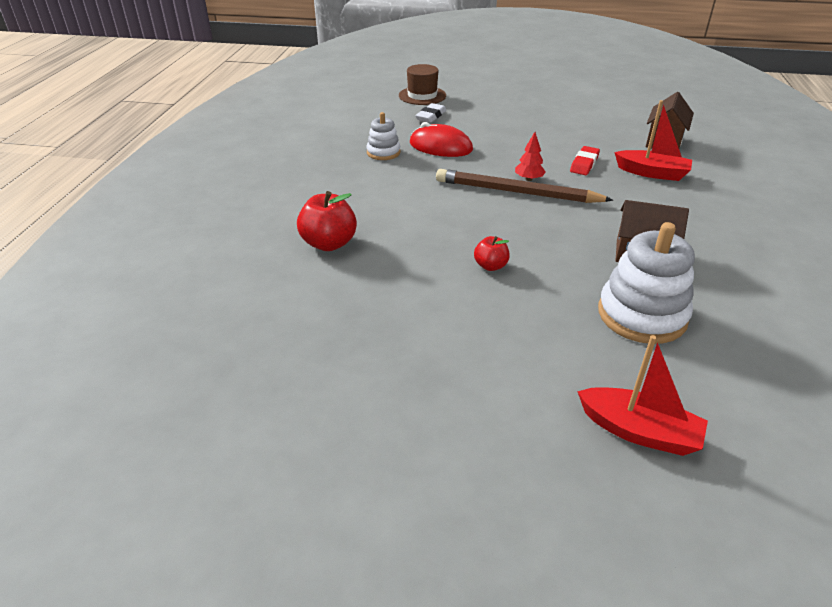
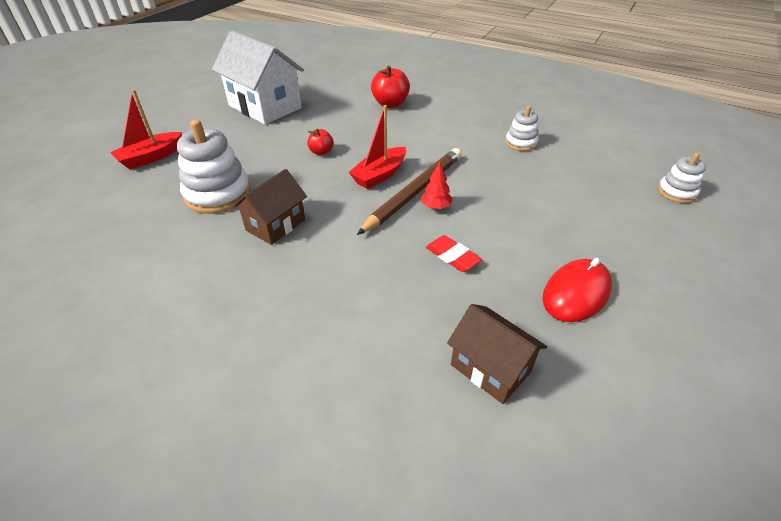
camera: 110 degrees right, 5 degrees up
brown hat [399,64,446,105] -> white stacking toy [658,153,706,203]
red mouse [410,122,473,157] -> red mouse moved to [542,258,612,322]
white eraser [415,103,446,123] -> none
red boat [615,100,692,181] -> red boat moved to [348,105,406,189]
none -> white house [212,31,304,125]

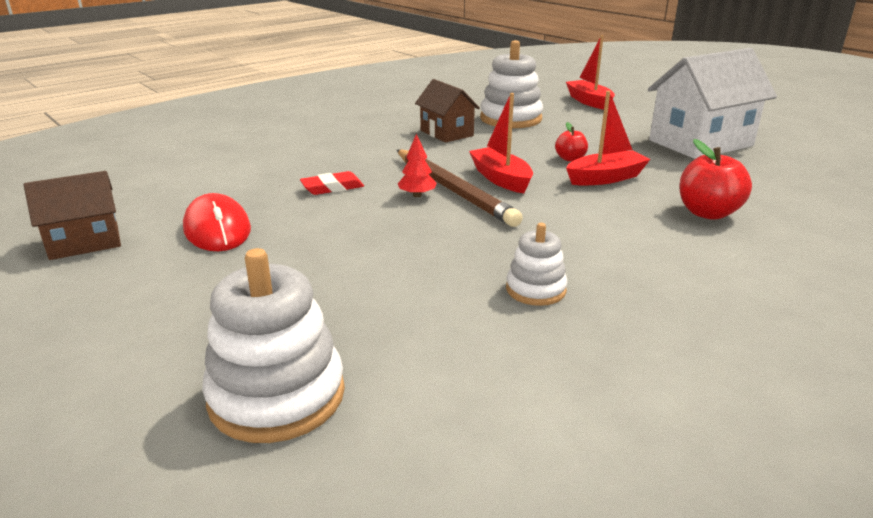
camera: 110 degrees right, 15 degrees down
brown house [447,304,547,404] -> brown house moved to [24,171,121,260]
white stacking toy [658,153,706,203] -> white stacking toy [202,248,345,443], size x1.77
none -> red boat [566,91,651,185]

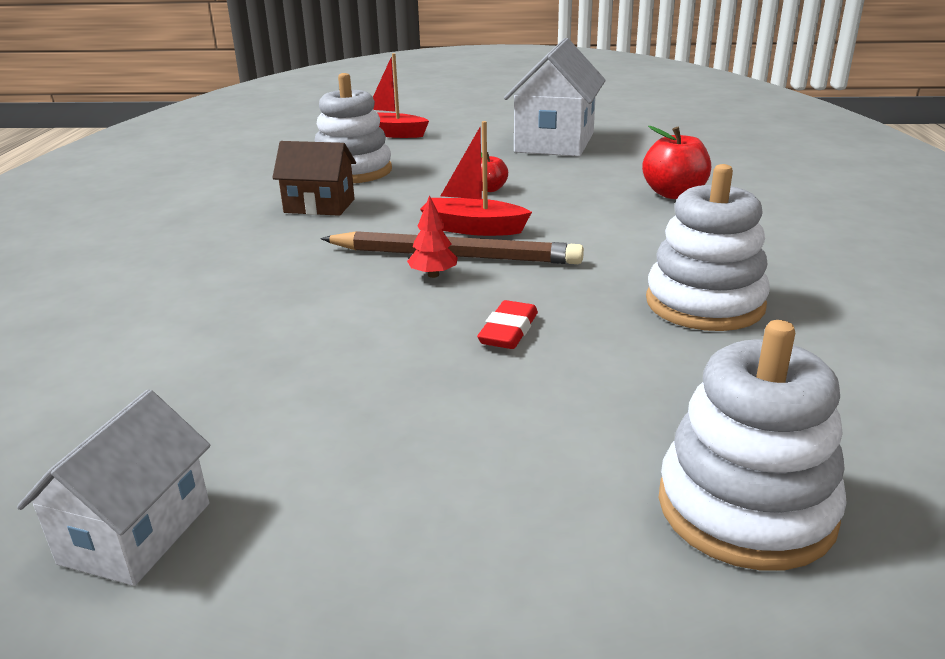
camera: 45 degrees left, 0 degrees up
brown house [24,171,121,260] -> white house [17,389,210,586]
red mouse [183,193,251,251] -> none
red eraser [300,171,364,195] -> red eraser moved to [477,300,538,349]
white stacking toy [506,223,568,306] -> white stacking toy [646,164,770,331], size x1.77
red boat [566,91,651,185] -> none

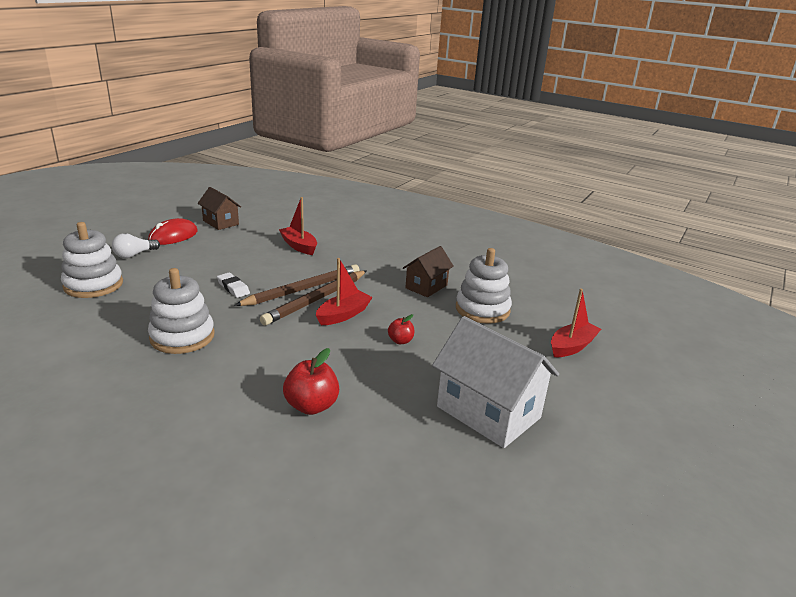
camera: 115 degrees right, 0 degrees up
white house [17,389,210,586] -> brown house [198,187,241,230]
red tree [407,195,458,278] -> brown pencil [234,264,360,306]
red eraser [477,300,538,349] -> white eraser [217,273,250,298]
none -> white light bulb [112,233,160,258]
none -> red mouse [148,218,198,245]
none -> red boat [279,197,317,255]

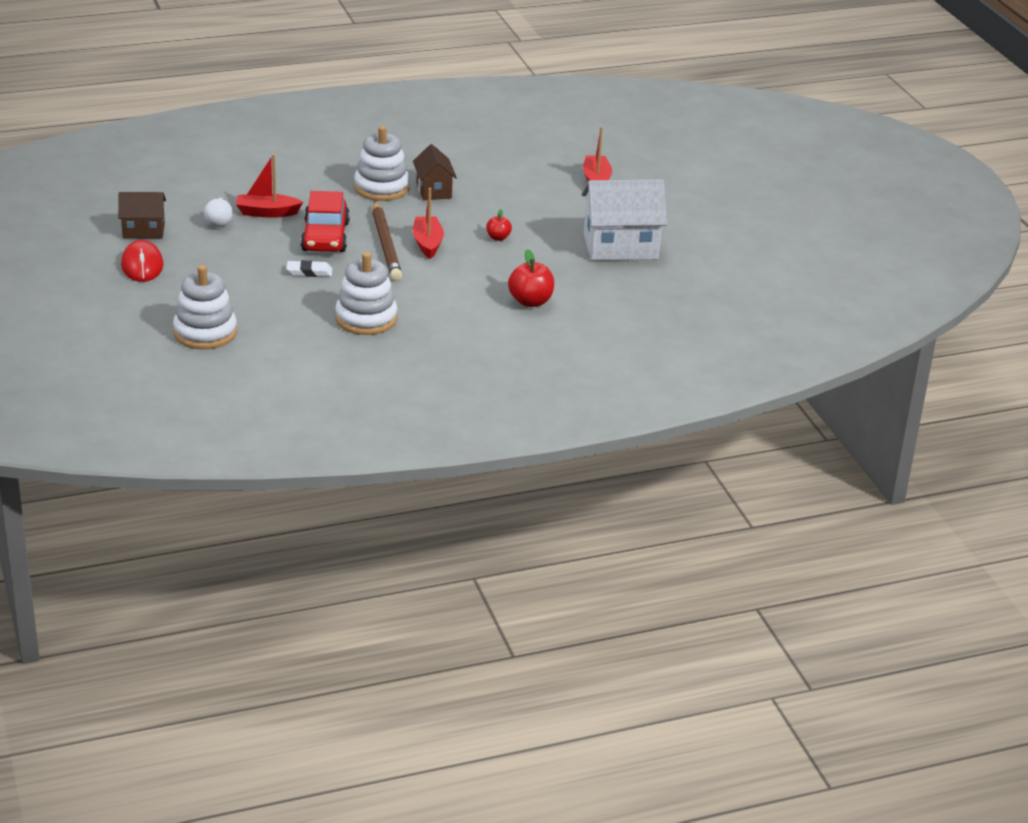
camera: 50 degrees left, 5 degrees up
white light bulb [112,233,160,258] -> white light bulb moved to [204,197,233,227]
brown pencil [234,264,360,306] -> none
white stacking toy [456,248,512,324] -> white stacking toy moved to [354,126,410,201]
none -> red car [301,191,350,252]

